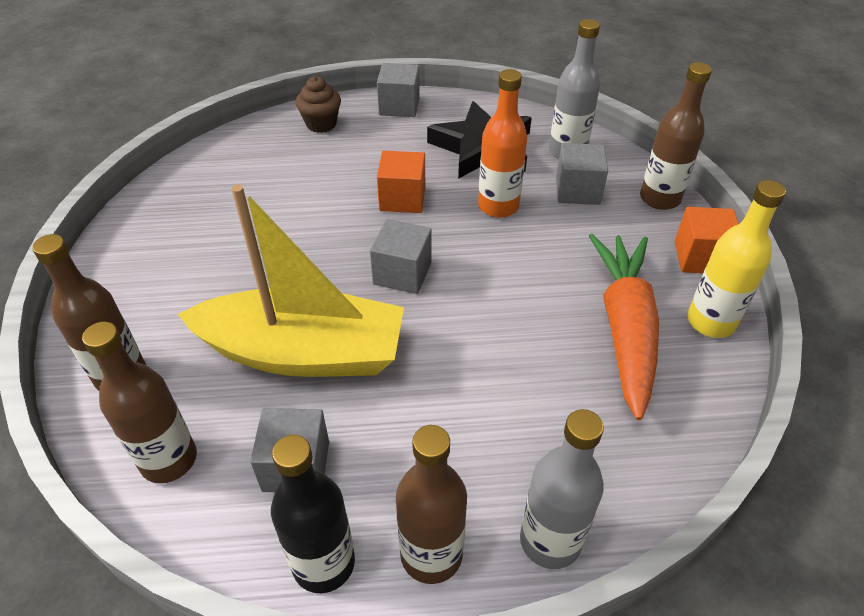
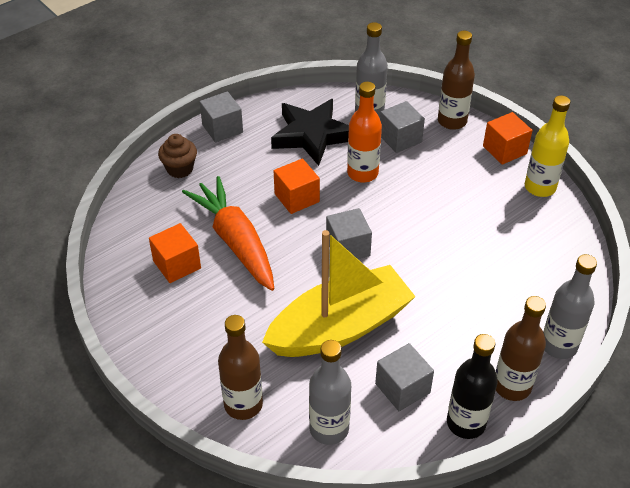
camera: 35 degrees left, 0 degrees up
brown bottle [82,322,197,483] -> grey bottle [309,340,351,445]
orange carrot [589,234,659,420] -> orange carrot moved to [182,176,274,291]
none -> orange cube [149,223,201,283]

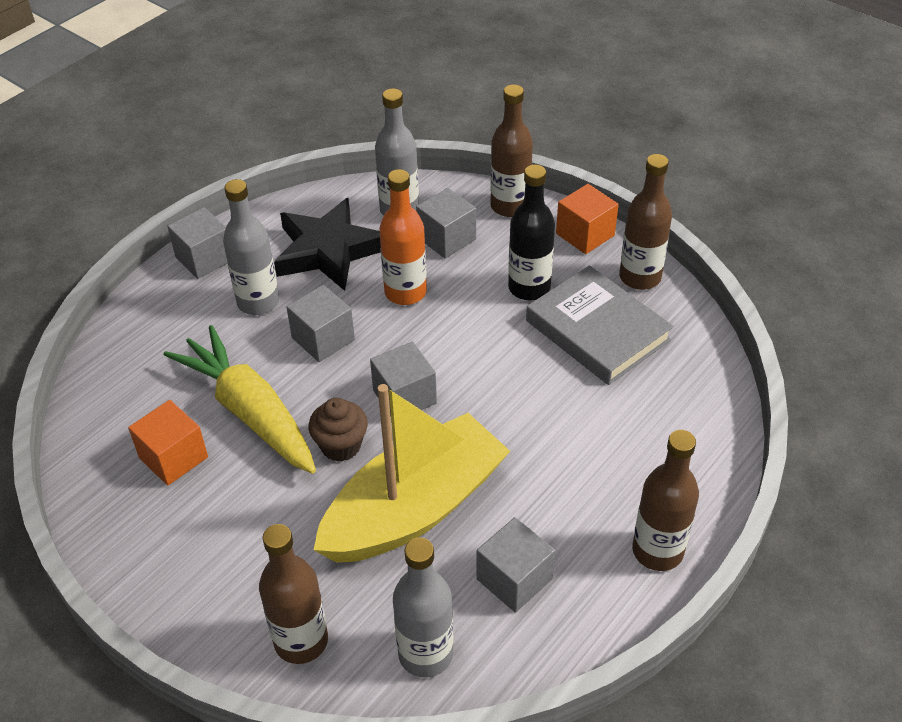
camera: 10 degrees left, 0 degrees up
brown cupcake [158,134,197,178] -> brown cupcake moved to [308,398,368,462]
orange carrot [182,176,274,291] -> yellow carrot [164,325,316,474]
orange cube [274,158,320,214] -> grey cube [287,285,355,362]
black bottle [447,334,498,439] -> black bottle moved to [508,165,555,300]
yellow bottle [525,95,570,197] -> brown bottle [619,154,672,290]
grey bottle [543,254,597,359] -> grey bottle moved to [223,179,279,315]
none -> grey book [526,265,674,385]

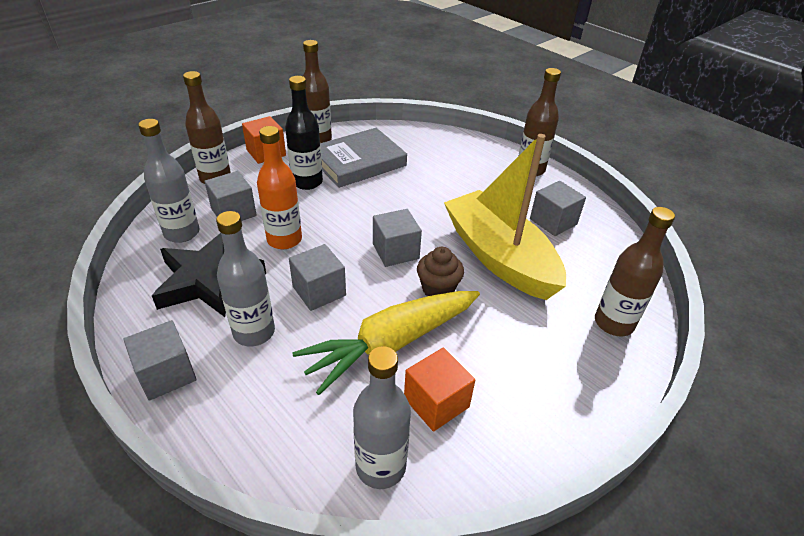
camera: 85 degrees left, 5 degrees down
grey bottle [393,537,453,678] -> grey bottle moved to [353,346,411,489]

